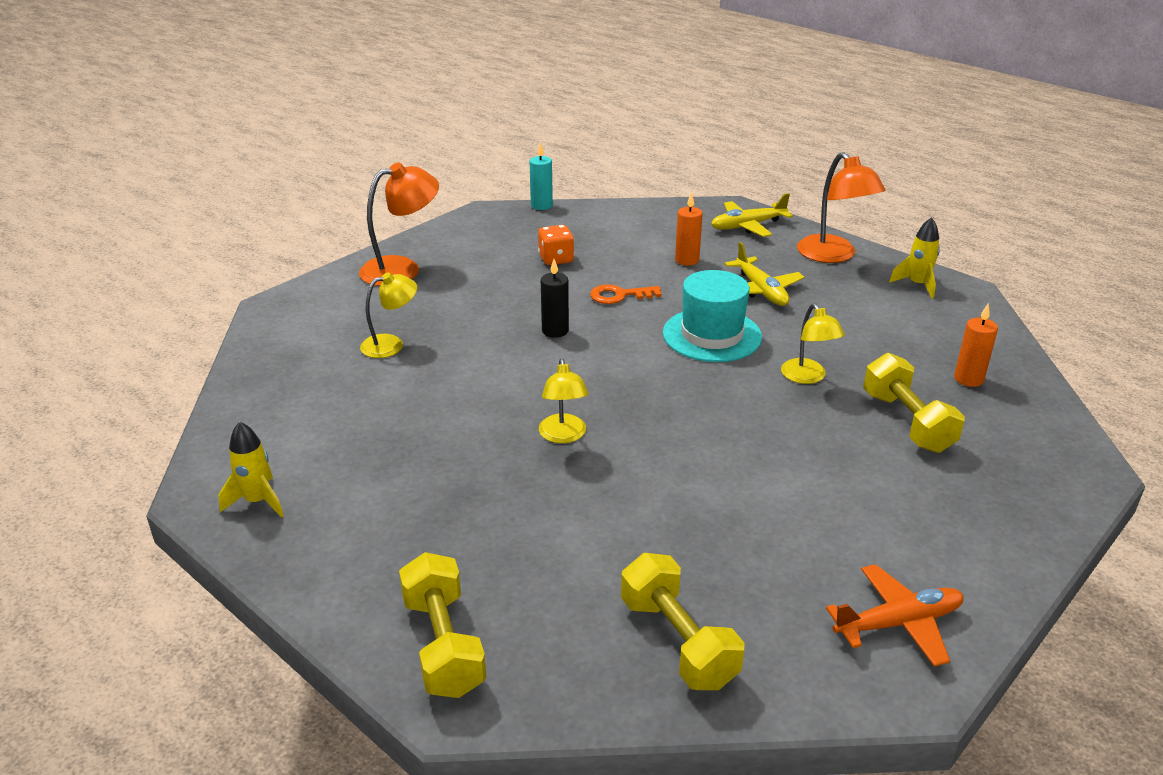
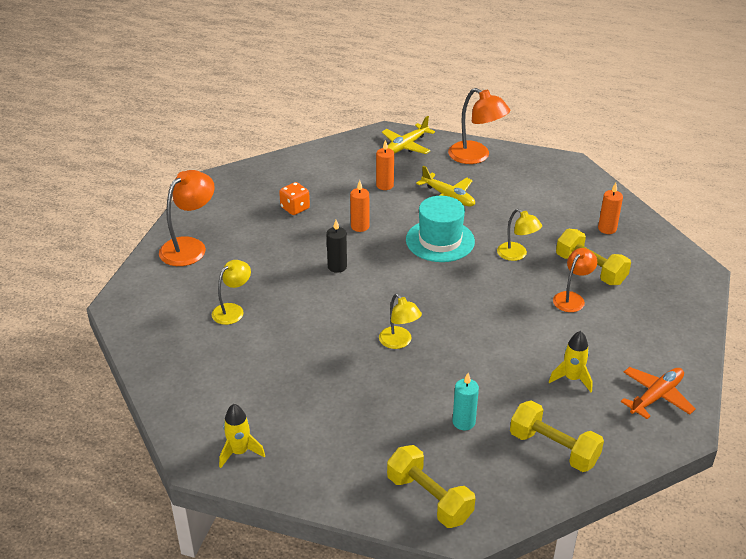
camera: 25 degrees left, 5 degrees up
turquoise candle [530,142,553,210] -> turquoise candle moved to [453,373,479,430]
orange key [590,284,661,304] -> orange candle [350,180,369,232]
yellow rocket [889,217,940,299] -> yellow rocket moved to [549,331,593,392]
none -> orange lamp [553,248,597,312]

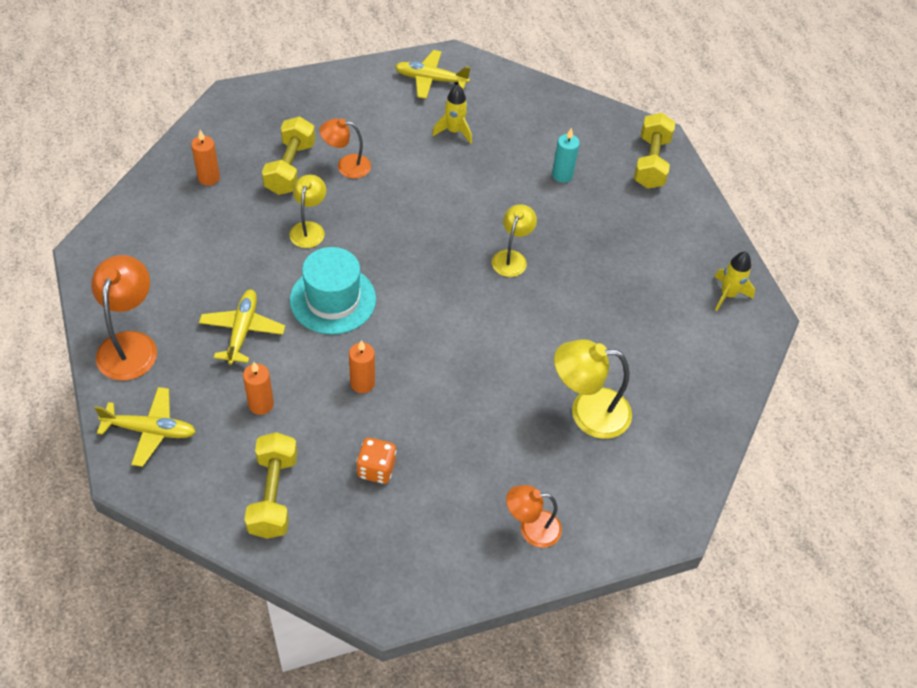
camera: 130 degrees left, 15 degrees up
orange lamp [159,170,215,266] -> orange lamp [506,485,562,548], size x0.64
yellow lamp [212,260,251,325] -> yellow lamp [554,339,632,439], size x1.57
black candle [326,220,347,273] -> none
yellow dumbbell [510,401,604,472] -> yellow dumbbell moved to [245,432,297,539]
orange plane [620,367,696,419] -> yellow plane [395,50,471,99]

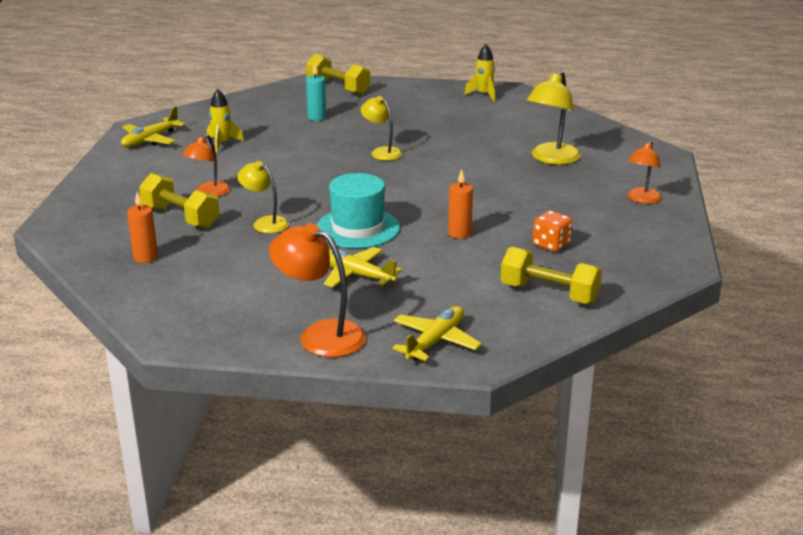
camera: 60 degrees left, 25 degrees down
orange candle [243,362,274,415] -> none

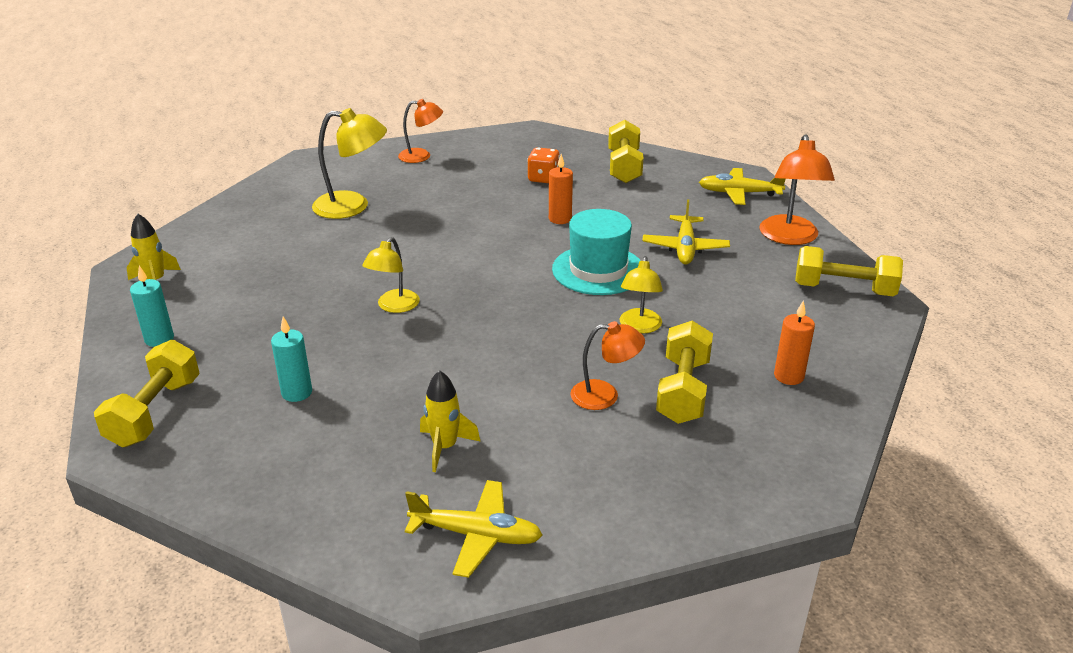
camera: 115 degrees left, 5 degrees up
none -> turquoise candle [130,266,174,347]
none -> yellow dumbbell [795,246,903,296]

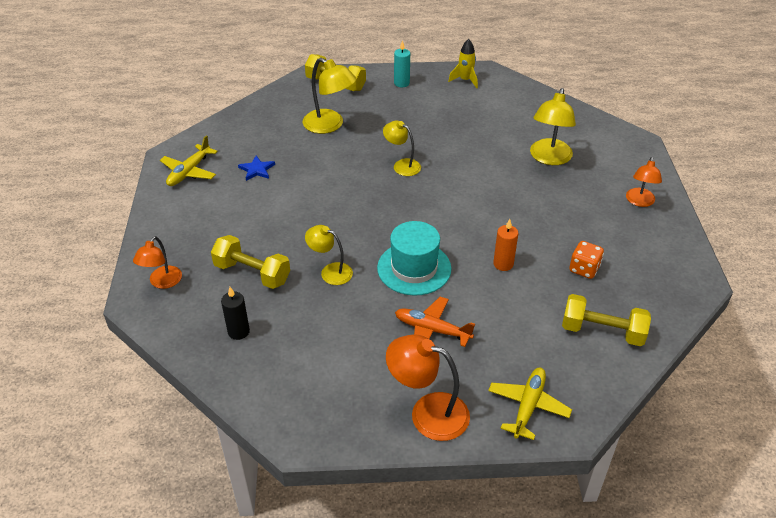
camera: 105 degrees right, 10 degrees up
turquoise candle [271,316,312,402] -> yellow lamp [302,58,357,134]
yellow rocket [420,370,481,472] -> blue star [238,156,275,181]
orange lamp [570,321,645,410] -> orange lamp moved to [133,236,182,289]
yellow plane [642,199,730,265] -> orange plane [395,297,475,347]
orange candle [774,300,815,385] -> black candle [221,287,250,340]
yellow dumbbell [795,246,903,296] -> none

